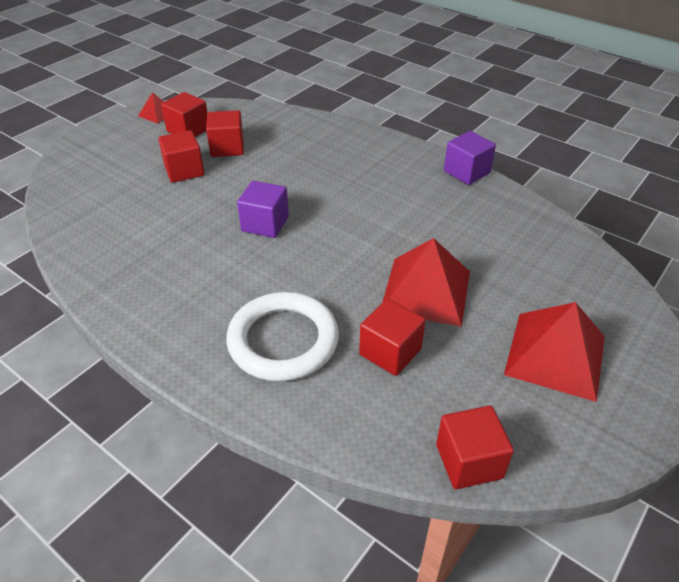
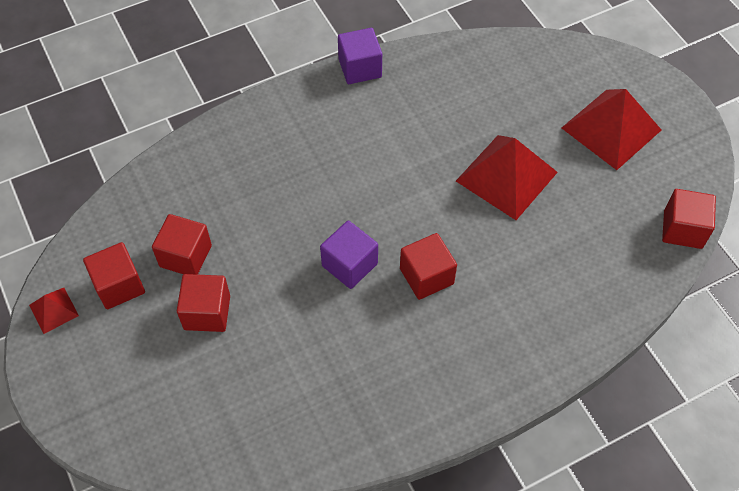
camera: 65 degrees left, 15 degrees up
white ring [226,292,339,382] -> none
red cube [359,299,426,376] -> red cube moved to [400,233,457,300]

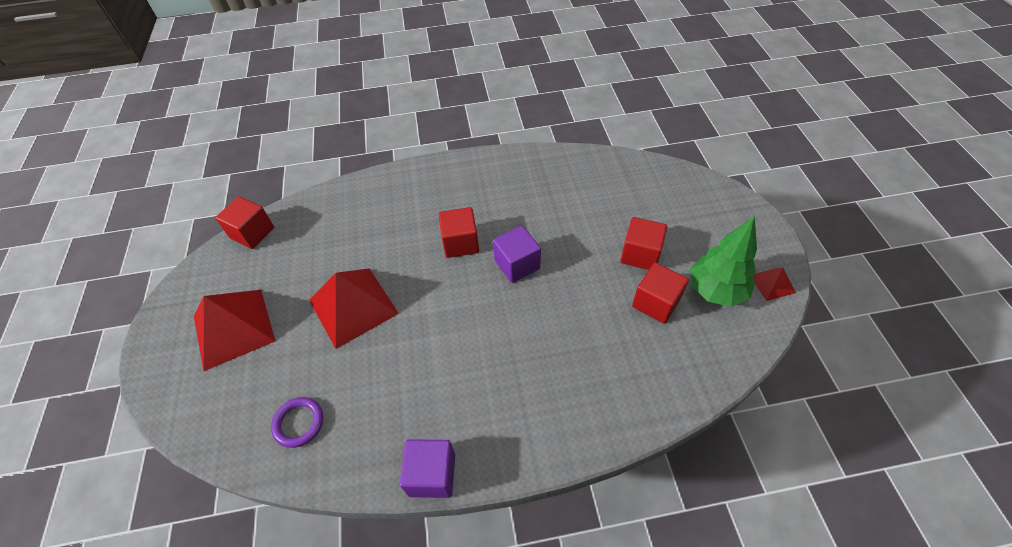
camera: 160 degrees left, 5 degrees down
red cube [83,242,145,309] -> green tree [690,216,757,307]
none -> purple ring [271,397,323,448]

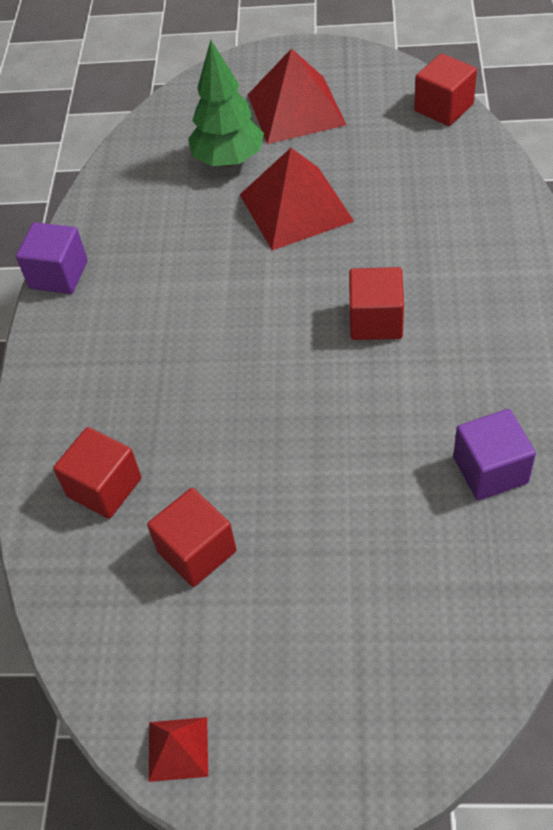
camera: 105 degrees right, 0 degrees up
purple ring [271,397,323,448] -> none
purple cube [493,226,541,283] -> purple cube moved to [453,409,536,500]
red cube [621,217,667,270] -> red cube moved to [53,427,141,519]
green tree [690,216,757,307] -> green tree moved to [188,40,264,167]

